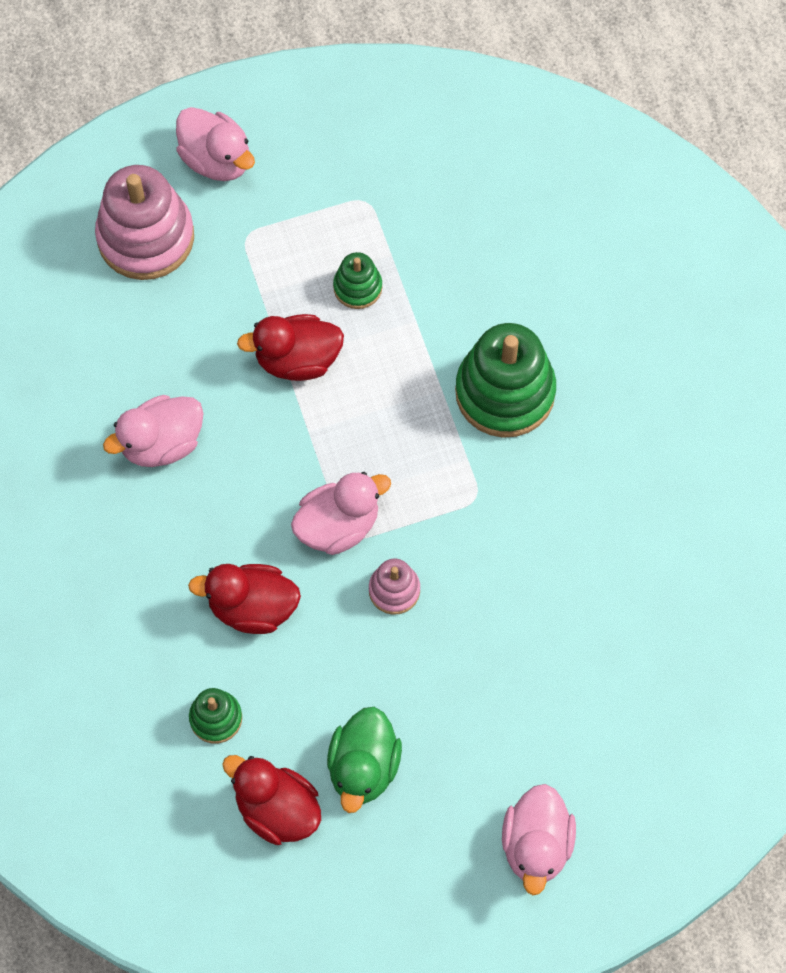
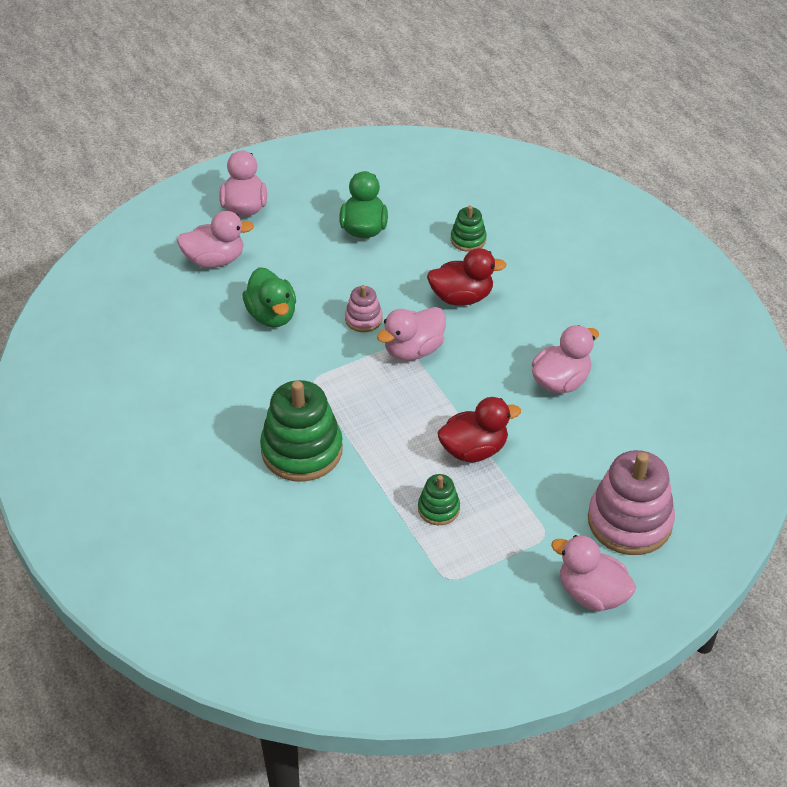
camera: 170 degrees right, 20 degrees down
red duck [222,755,321,845] -> none
none -> pink duck [177,211,254,268]
none -> green duck [242,267,296,328]

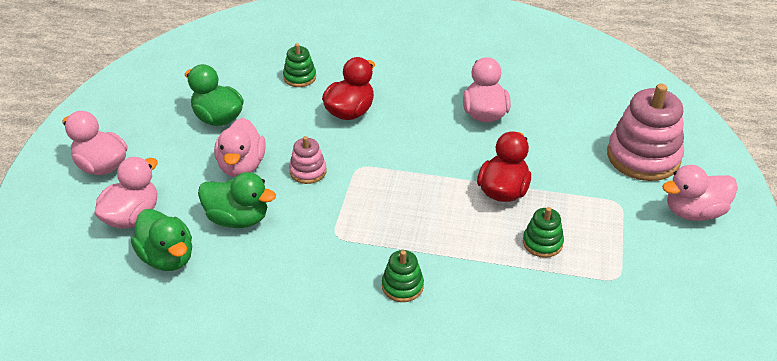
camera: 50 degrees left, 5 degrees down
green stacking toy [260,380,343,482] -> green stacking toy [382,250,424,302], size x0.50
pink duck [377,307,446,361] -> pink duck moved to [214,118,266,177]
none -> green duck [131,209,192,271]

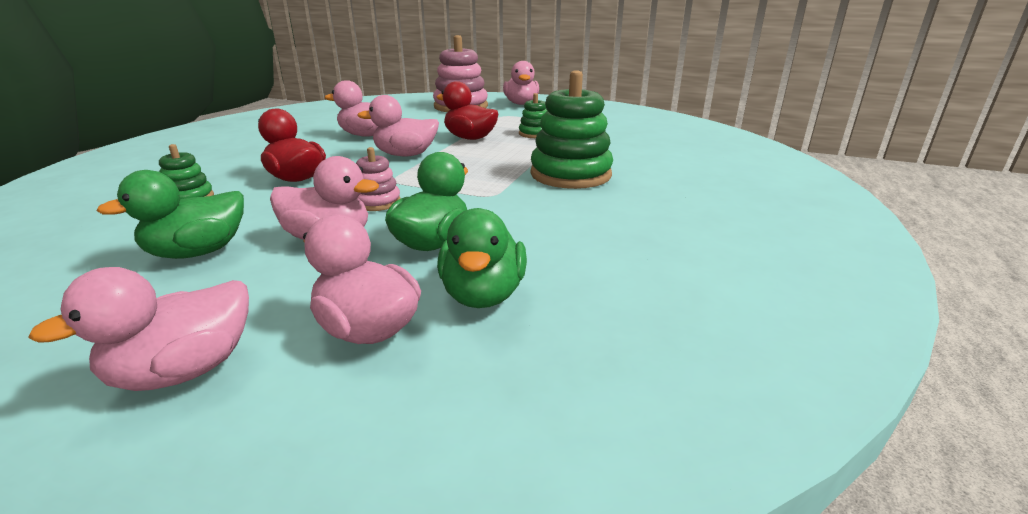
camera: 80 degrees left, 15 degrees down
green duck [131,209,192,271] -> green duck turned 120 degrees clockwise [437,208,527,308]
green stacking toy [382,250,424,302] -> green stacking toy [531,70,613,189], size x2.00
none -> pink duck [357,95,439,156]

